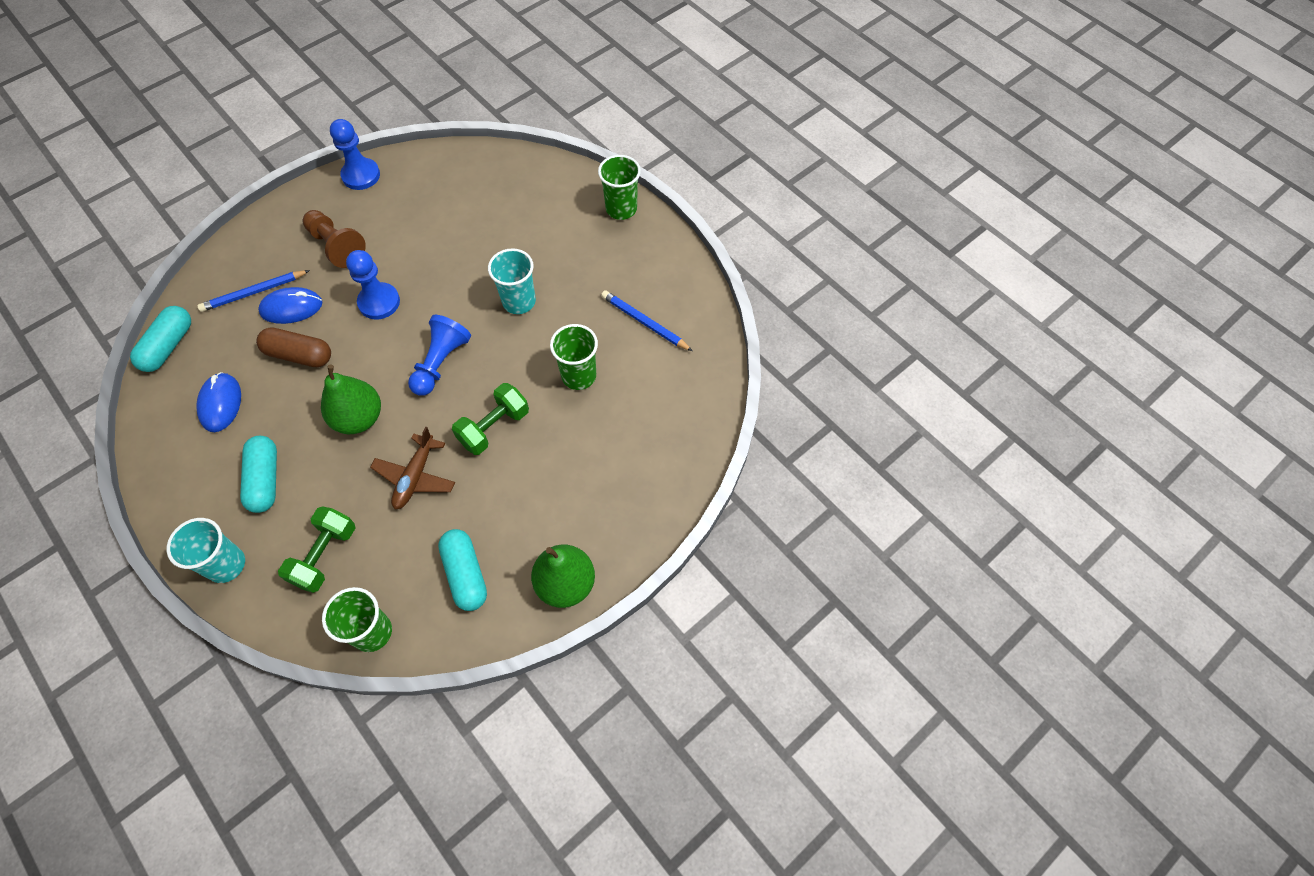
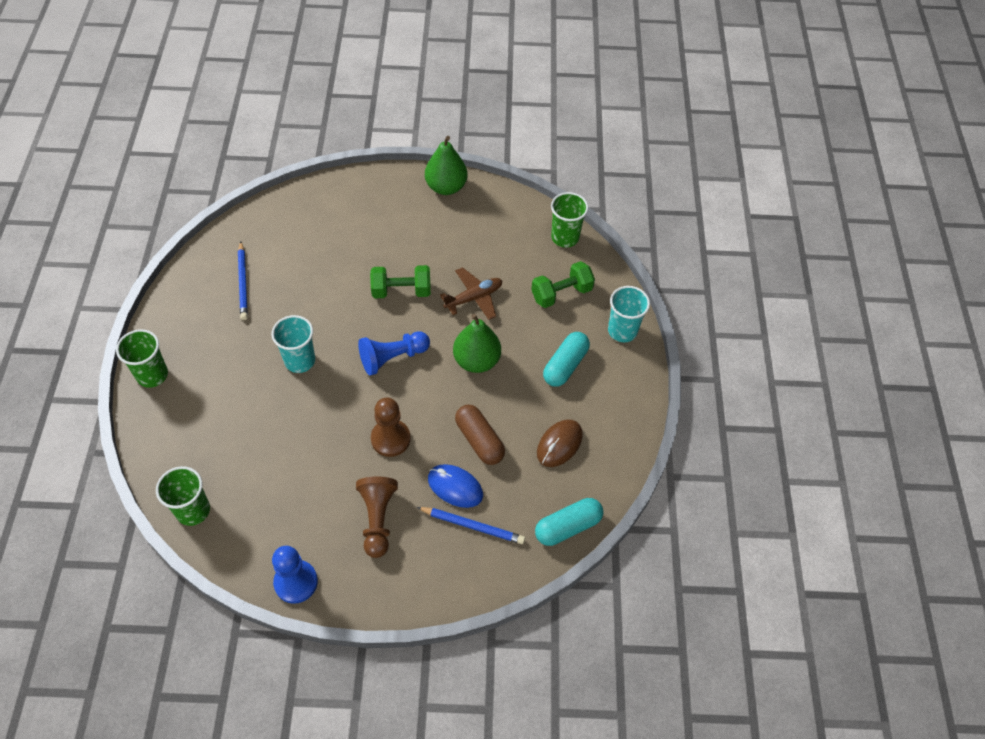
camera: 140 degrees left, 5 degrees down
blue mouse [196,372,241,432] -> brown mouse [537,419,583,467]
blue pawn [346,250,400,320] -> brown pawn [371,398,411,457]
turquoise capsule [438,529,487,611] -> none
green cup [550,324,598,390] -> green cup moved to [156,466,210,526]

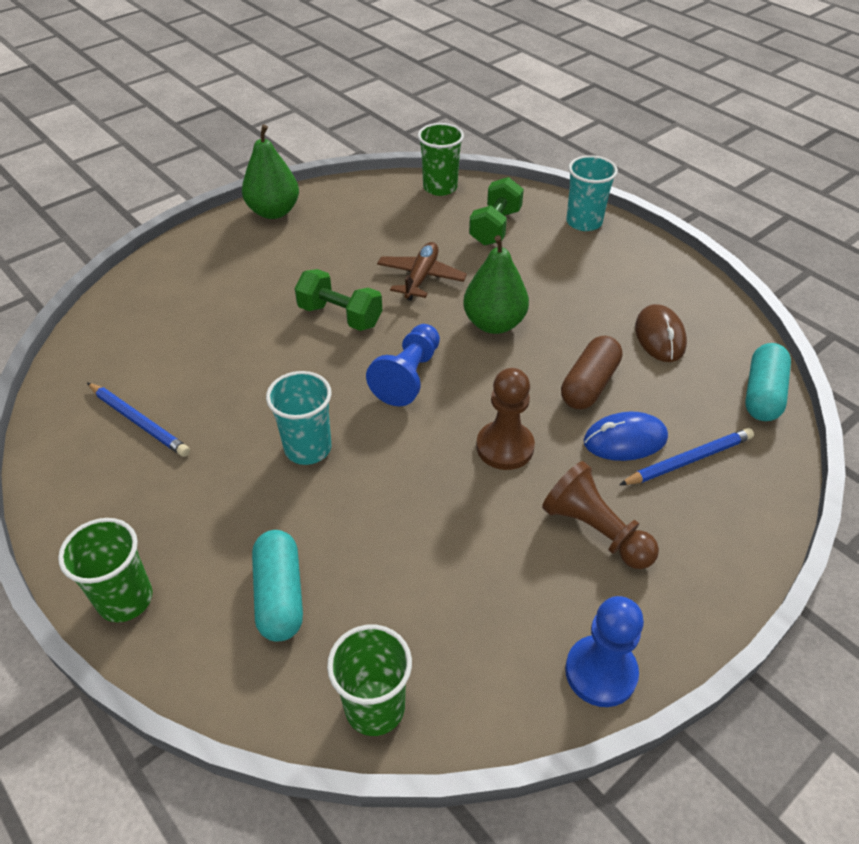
camera: 40 degrees left, 10 degrees down
green dumbbell [370,265,431,298] -> green dumbbell turned 75 degrees clockwise [295,269,382,331]
brown capsule [455,405,505,465] -> brown capsule turned 75 degrees counterclockwise [561,336,622,409]
turquoise capsule [543,332,590,387] -> turquoise capsule moved to [252,530,303,642]

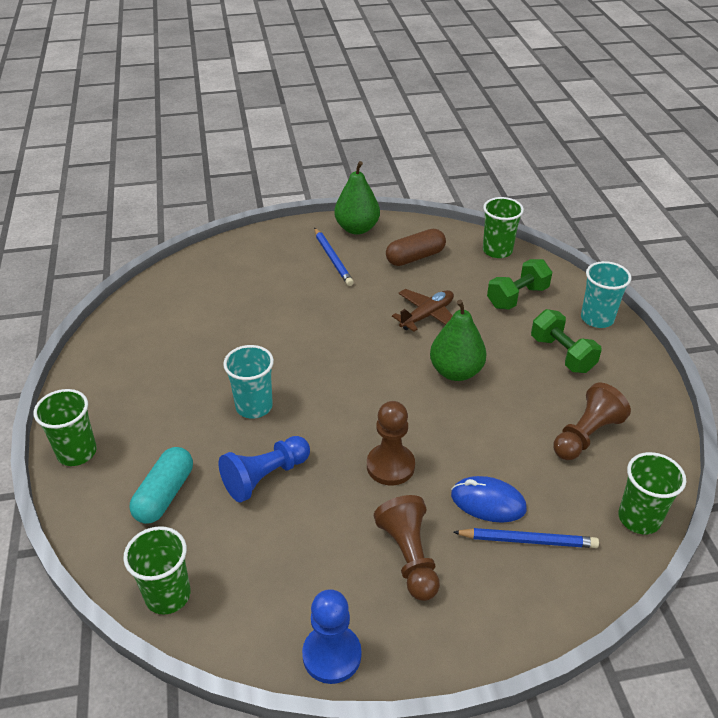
camera: 30 degrees right, 5 degrees down
blue pencil [87,383,190,457] -> blue pencil moved to [314,228,354,286]
green dumbbell [295,269,382,331] -> green dumbbell moved to [531,309,602,373]
blue pawn [366,324,440,406] -> blue pawn moved to [219,436,310,503]
brown capsule [561,336,622,409] -> brown capsule moved to [386,229,446,266]
brown mouse [635,304,687,362] -> brown pawn [554,383,631,460]
turquoise capsule [745,343,791,421] -> green cup [618,452,686,534]

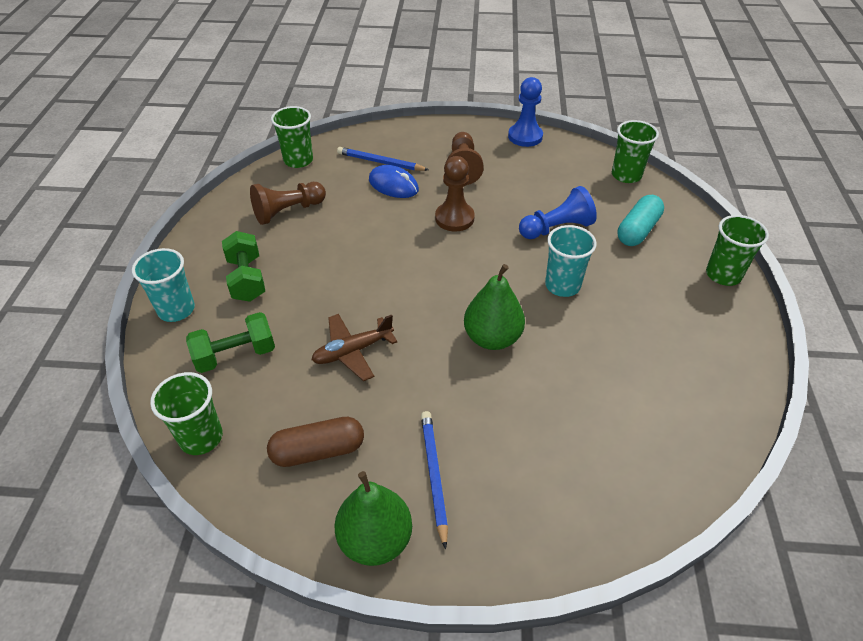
camera: 165 degrees left, 5 degrees up
green pear [430,300,487,381] -> green pear moved to [464,264,525,350]

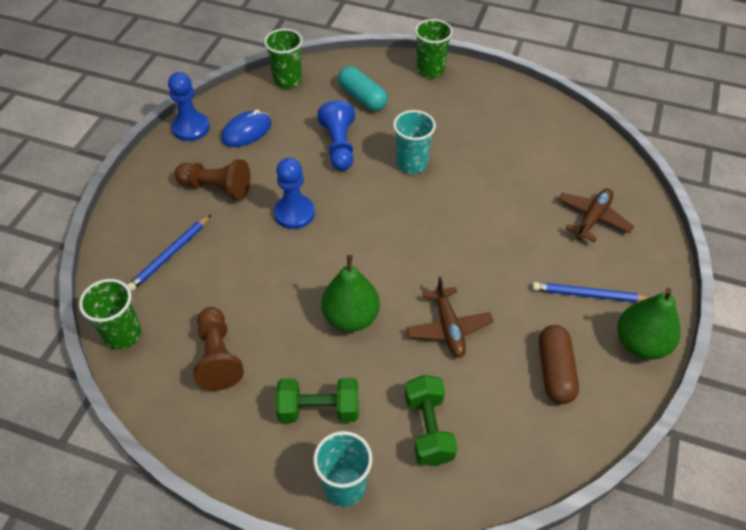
camera: 75 degrees left, 5 degrees up
green cup [150,372,223,455] -> none
blue mouse [369,165,419,198] -> blue mouse moved to [221,110,271,147]
brown pawn [435,156,475,231] -> blue pawn [274,158,315,229]
green pear [464,264,525,350] -> green pear moved to [321,255,380,332]
none -> brown plane [558,189,634,243]

